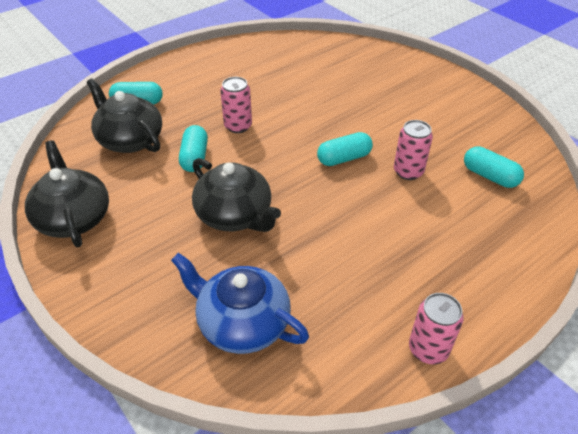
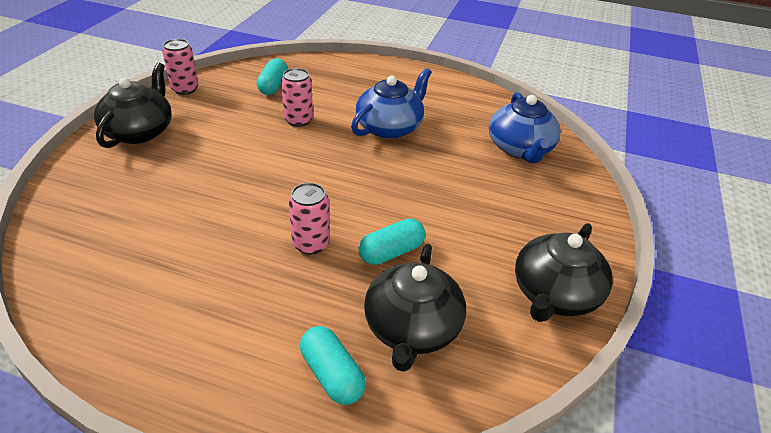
camera: 125 degrees left, 5 degrees down
black teapot [192,158,281,232] -> black teapot moved to [94,63,172,148]
turquoise capsule [317,132,373,166] -> none
pink can [409,293,464,364] -> pink can moved to [162,39,199,95]
none -> blue teapot [351,68,432,139]

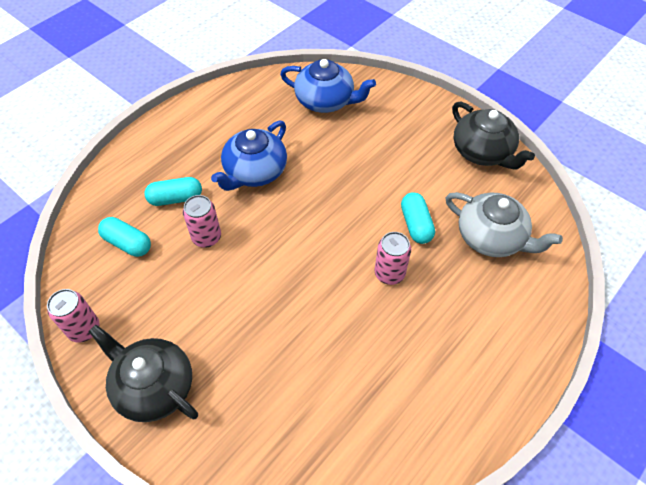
camera: 65 degrees left, 15 degrees up
turquoise capsule [300,326,366,405] -> turquoise capsule moved to [144,177,202,206]
blue teapot [351,68,432,139] -> blue teapot turned 120 degrees counterclockwise [211,121,287,191]
black teapot [364,244,466,372] -> grey teapot [446,192,563,257]

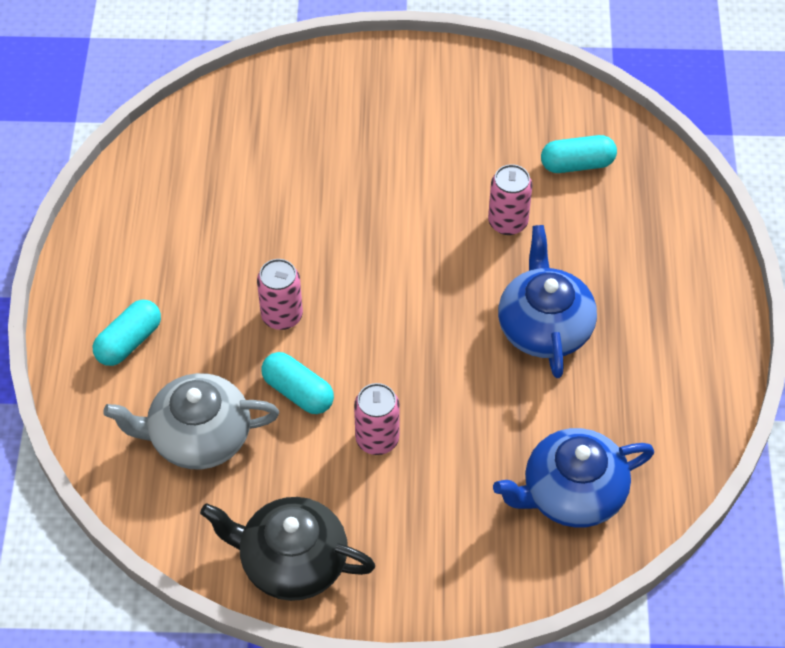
camera: 140 degrees right, 0 degrees up
pink can [47,289,100,343] -> pink can moved to [354,383,400,455]
black teapot [88,324,198,422] -> none
turquoise capsule [144,177,202,206] -> turquoise capsule moved to [93,300,161,366]

